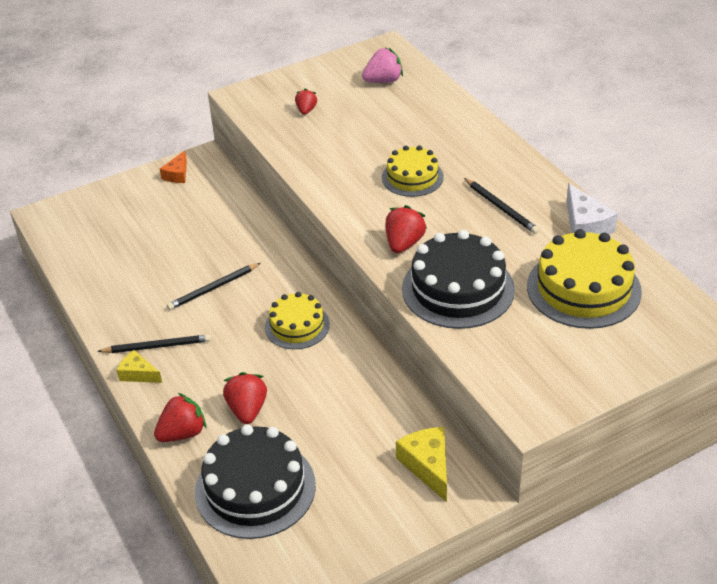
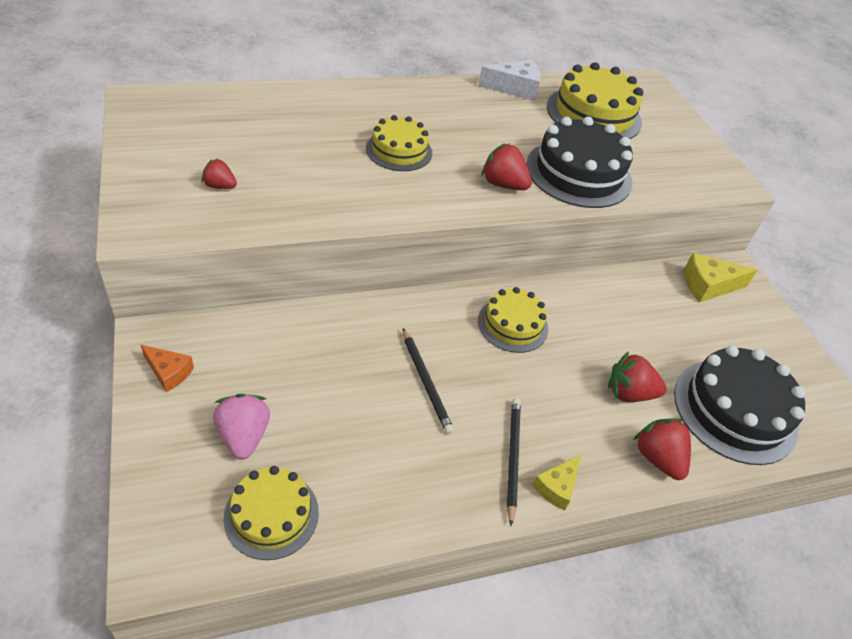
camera: 85 degrees left, 5 degrees up
pink strawberry [362,47,403,83] -> pink strawberry moved to [213,394,270,460]
black pencil [464,178,539,234] -> none
none -> yellow cake [224,466,319,560]

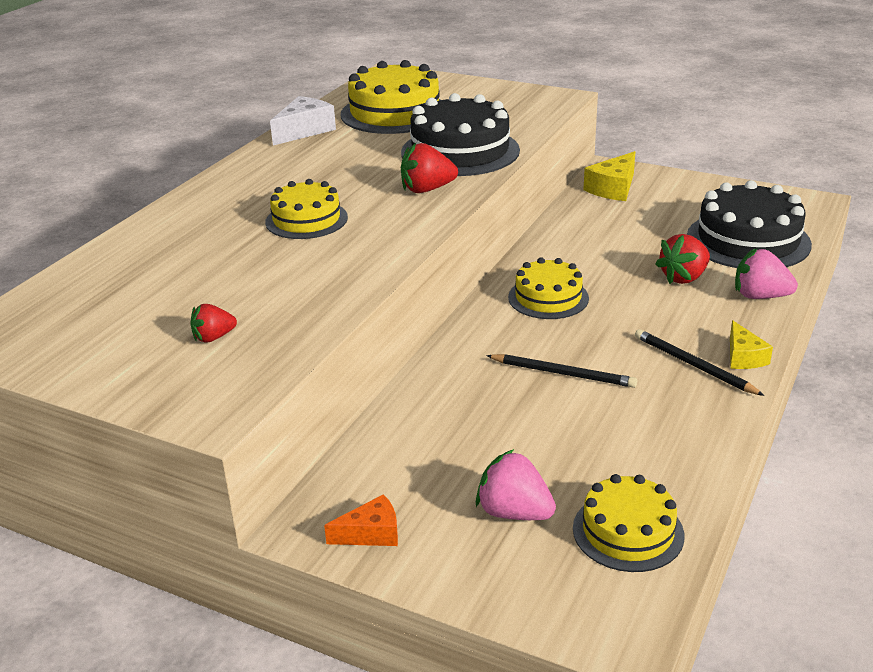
camera: 40 degrees left, 15 degrees down
red strawberry [633,418,691,480] -> pink strawberry [735,248,798,299]

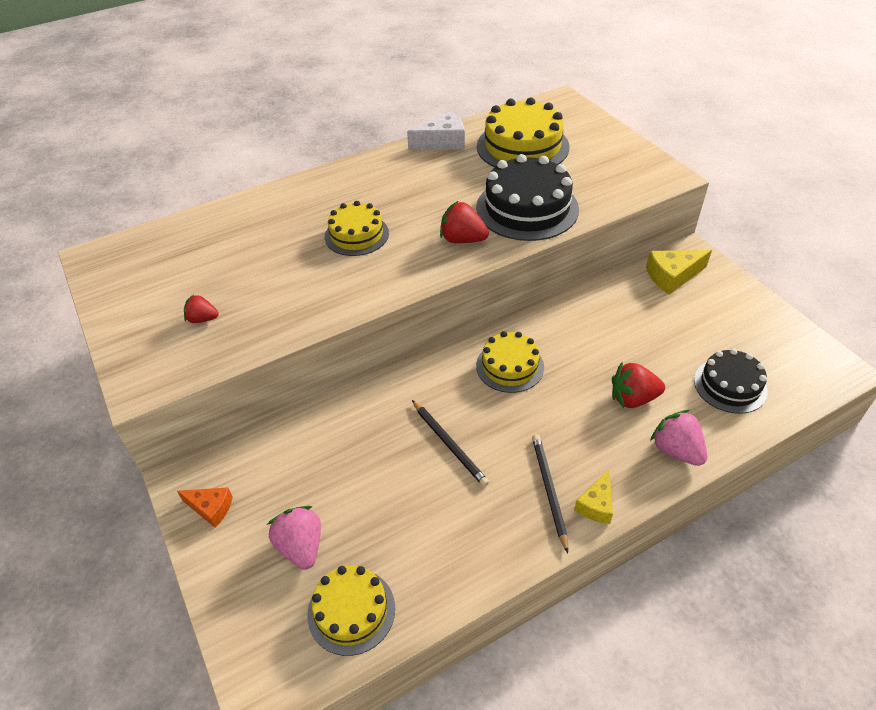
camera: 35 degrees right, 15 degrees up
black cake [687,180,812,268] -> black cake [694,348,768,414], size x0.61

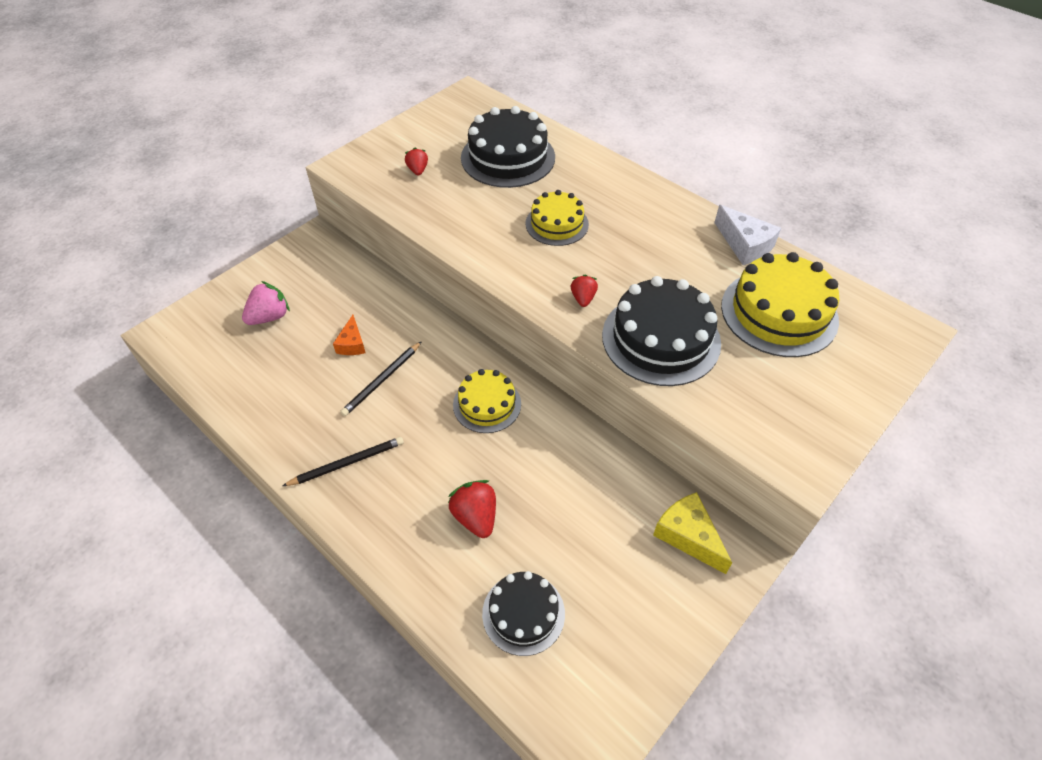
camera: 70 degrees right, 5 degrees up
orange cheese [177,487,233,528] -> orange cheese moved to [333,315,365,355]
yellow cake [307,566,395,656] -> none
red strawberry [440,201,489,243] -> red strawberry [571,275,598,307], size x0.62
yellow cheese [574,469,613,524] -> none
pink strawberry [650,410,707,466] -> none
none -> black cake [461,106,555,188]

